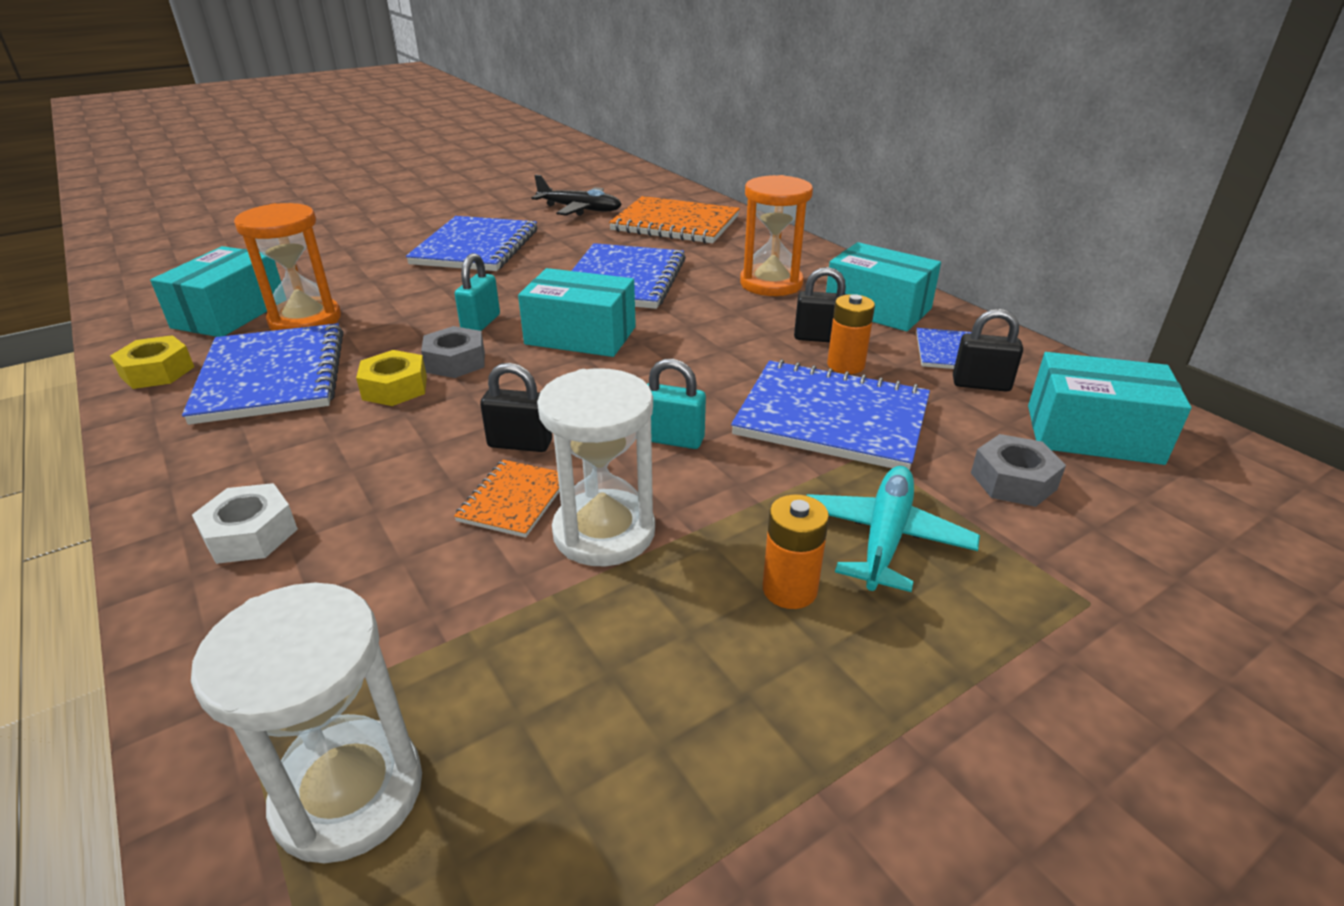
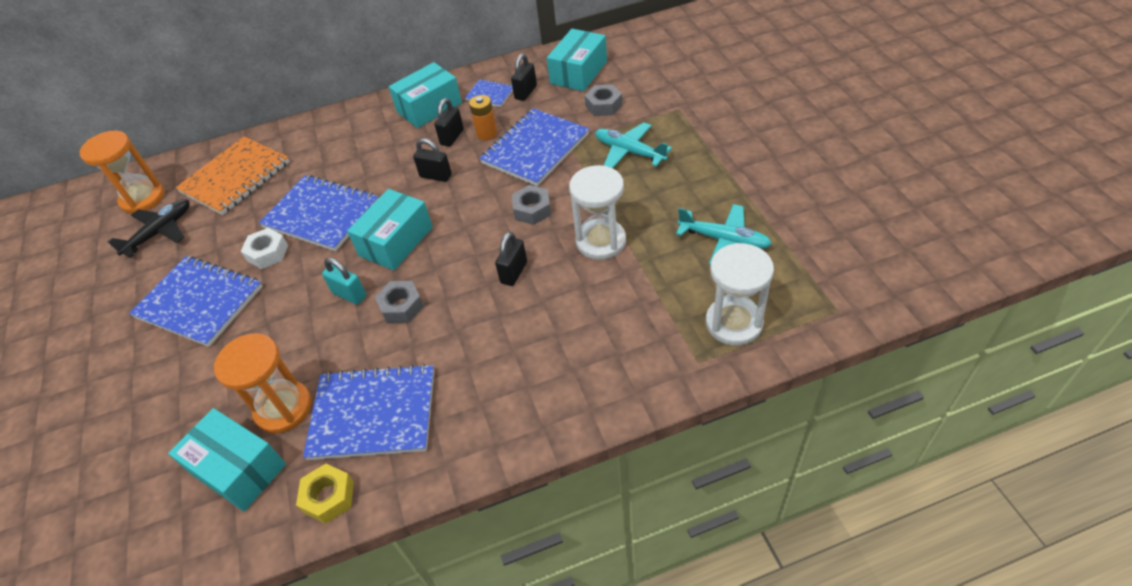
camera: 70 degrees left, 15 degrees up
white nut [192,483,298,564] -> white nut moved to [241,228,288,269]
yellow nut [356,350,427,406] -> none
orange notebook [454,460,560,538] -> none
turquoise padlock [647,359,706,449] -> grey nut [512,185,551,225]
orange hourglass [740,175,813,296] -> orange hourglass moved to [79,131,165,214]
orange battery [763,494,829,609] -> none
none -> black padlock [413,139,452,182]
none -> turquoise plane [676,204,772,264]

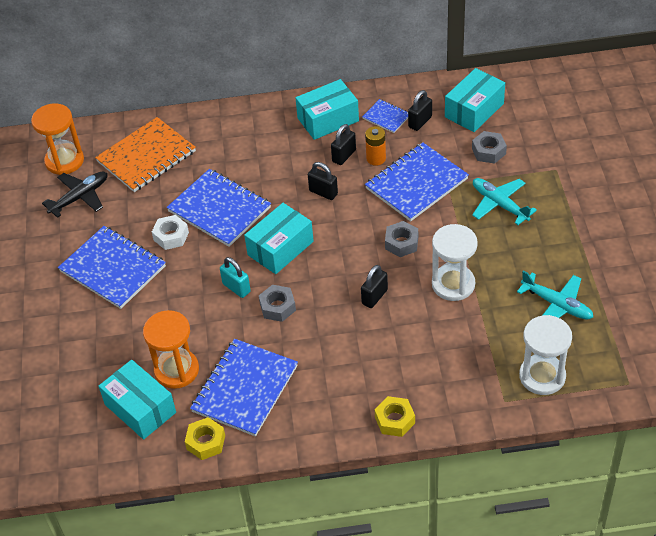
camera: 10 degrees right, 0 degrees up
blue notebook [303,364,434,460] -> blue notebook turned 75 degrees counterclockwise [190,339,298,437]
none -> yellow nut [375,396,415,437]

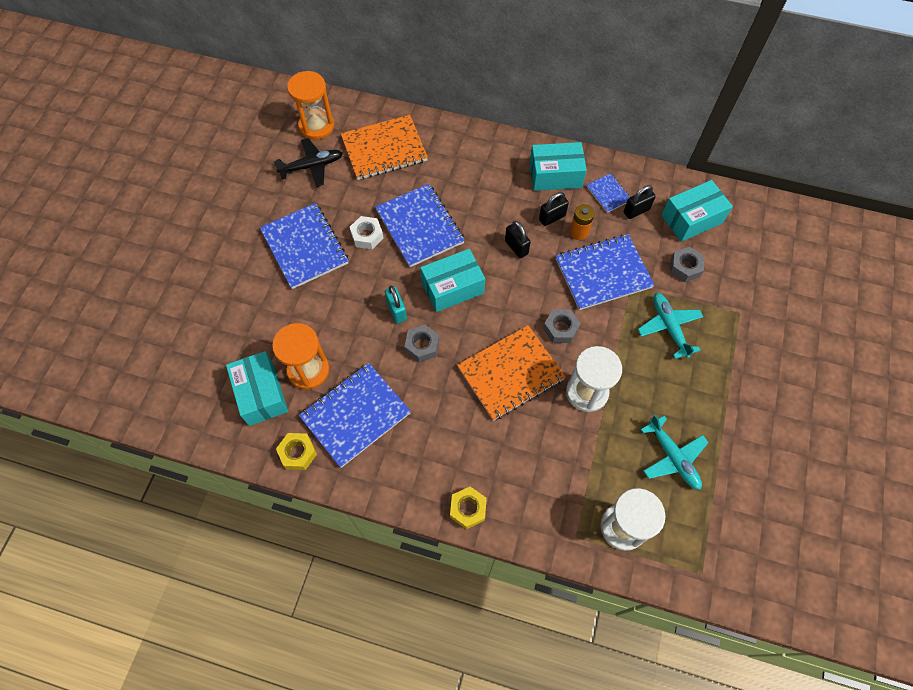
camera: 20 degrees right, 15 degrees up
black padlock [361,265,388,308] -> orange notebook [457,325,566,421]

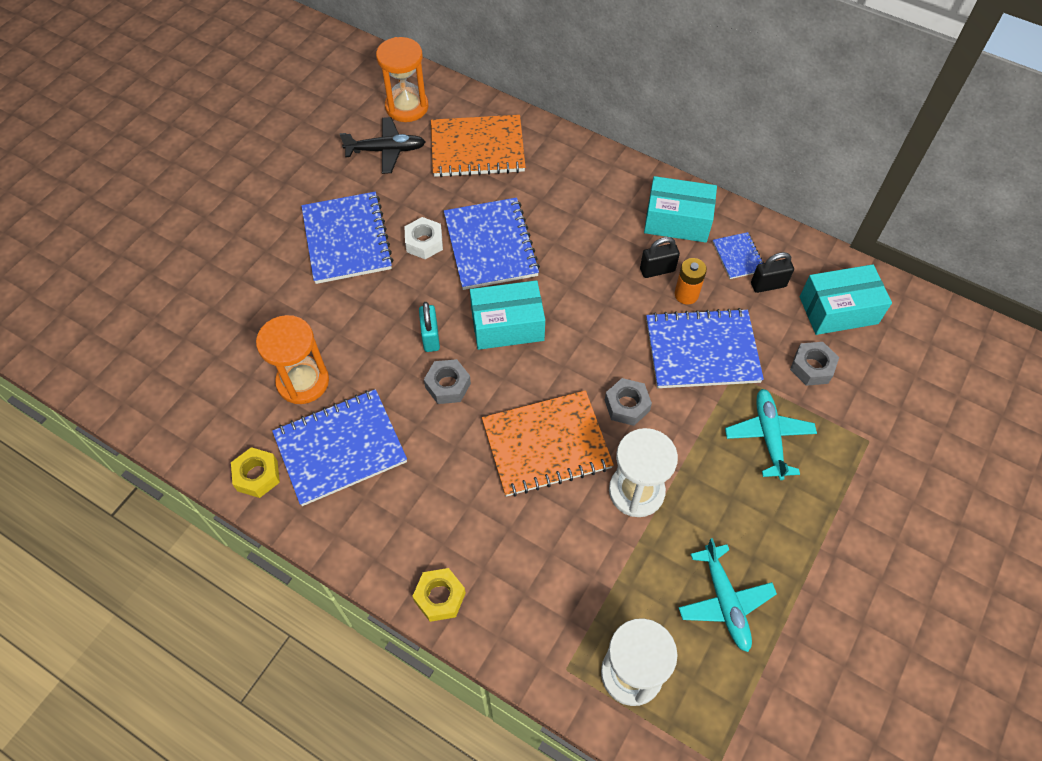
camera: 15 degrees right, 5 degrees down
turquoise box [226,351,288,426] -> none
black padlock [505,221,531,258] -> none

